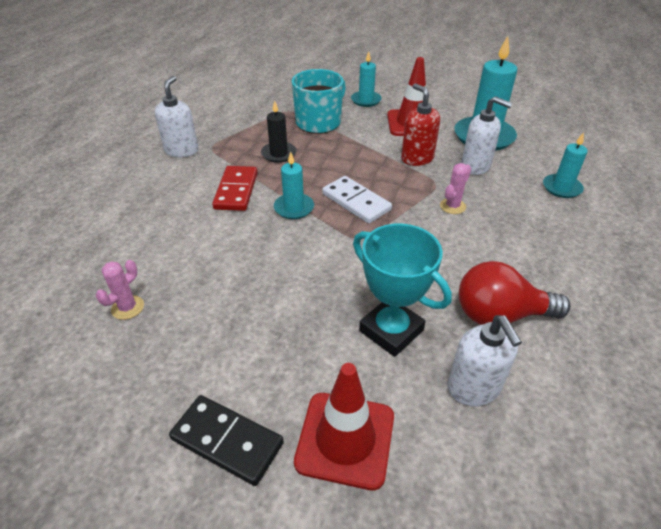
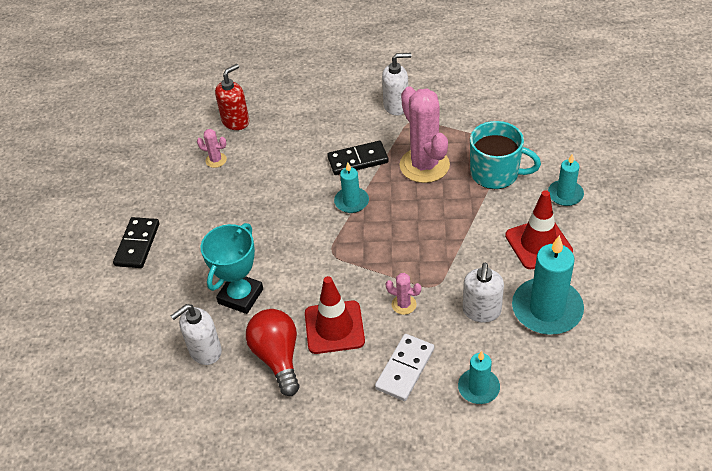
camera: 75 degrees right, 5 degrees up
red domino [212,166,258,211] -> black domino [327,141,389,175]
black candle [261,101,297,163] -> pink cactus [400,86,450,183]
red traffic cone [294,363,394,490] -> red traffic cone moved to [305,276,365,354]
white domino [322,176,392,224] -> white domino moved to [375,334,434,401]
red soap dispenser [401,83,440,166] -> red soap dispenser moved to [215,64,249,130]

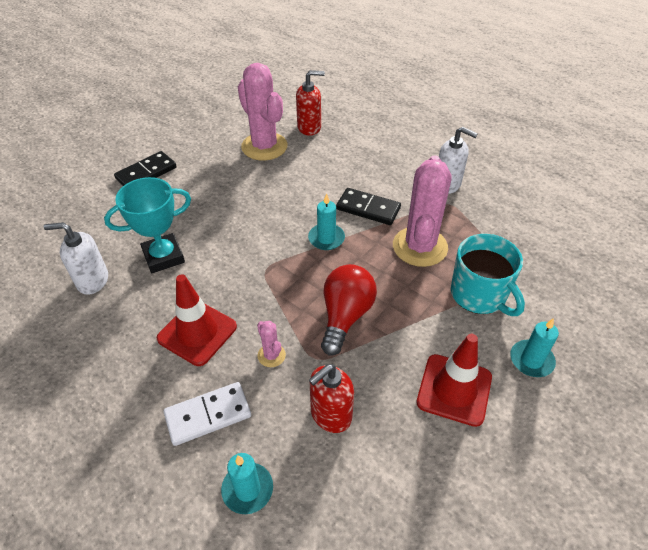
camera: 35 degrees right, 0 degrees up
pink cactus [197,129,227,168] -> pink cactus [238,63,288,161], size x2.29
red light bulb [246,309,300,396] -> red light bulb moved to [321,264,377,355]
white soap dispenser [463,263,504,323] -> red soap dispenser [309,364,354,433]
turquoise candle [512,235,584,335] -> none

